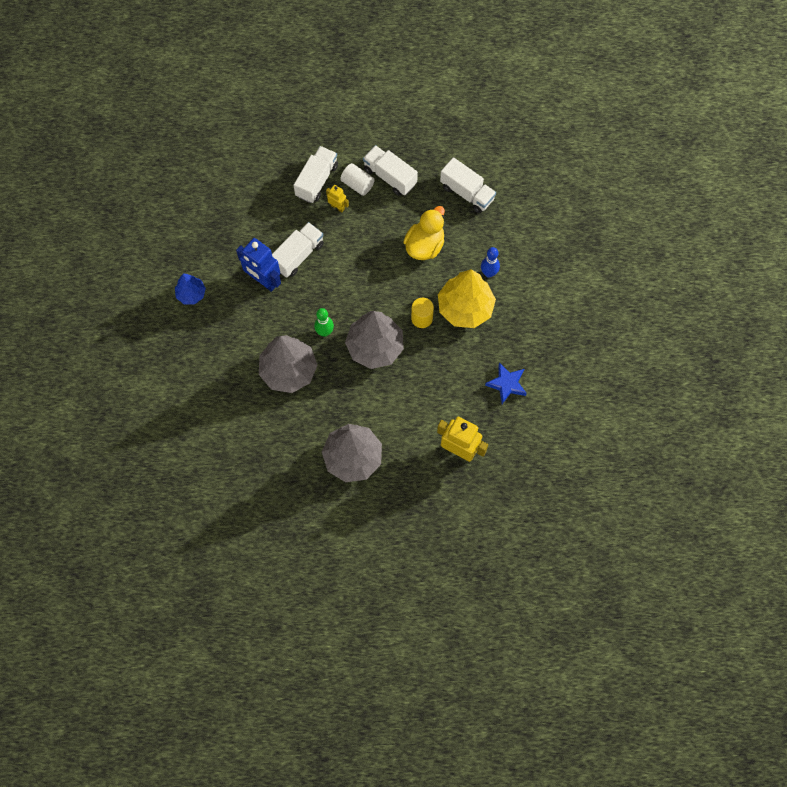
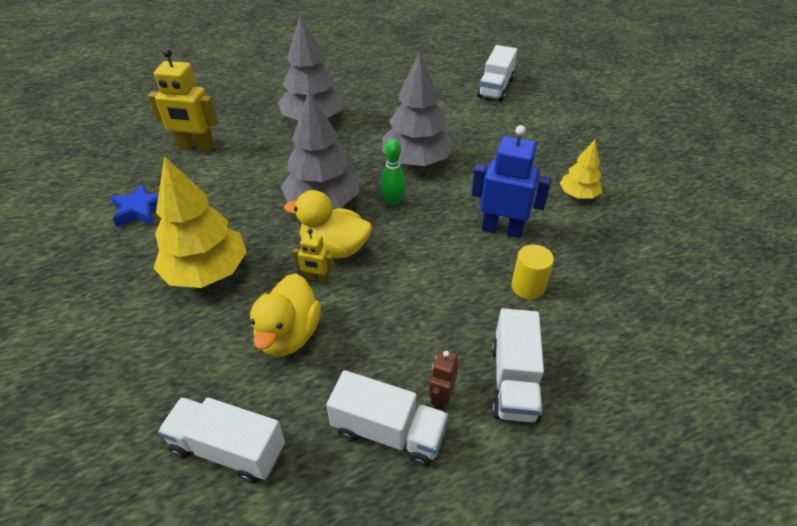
camera: 160 degrees right, 25 degrees down
blue tree [175,274,206,304] -> yellow tree [560,140,602,199]
white truck [272,222,324,278] -> white truck moved to [477,45,517,102]
yellow robot [326,185,349,212] -> yellow robot moved to [293,229,334,283]
white cylinder [340,163,375,196] -> brown robot [429,350,458,410]
yellow cylinder [411,297,434,328] -> yellow cylinder moved to [512,244,554,300]
blue bowling pin [481,247,500,278] -> none
none -> yellow duck [284,190,372,259]

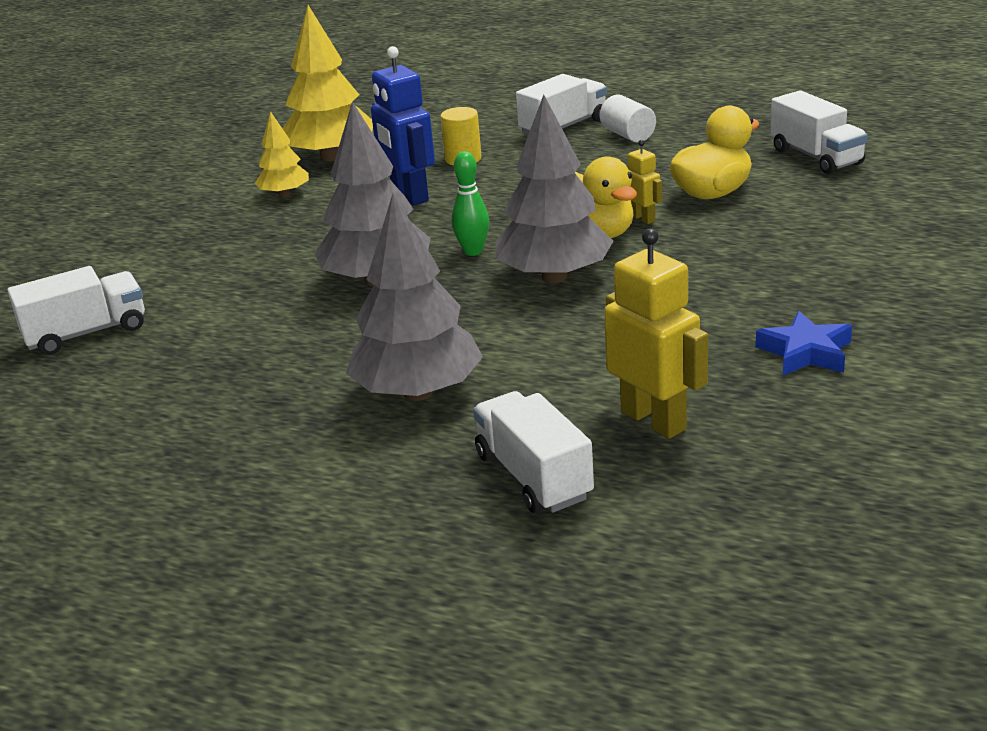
camera: 135 degrees left, 15 degrees down
yellow tree [153,156,247,288] -> yellow tree moved to [283,5,373,162]
white truck [326,370,449,467] -> white truck moved to [473,391,594,513]
brown robot [429,350,458,410] -> white cylinder [600,95,656,143]

